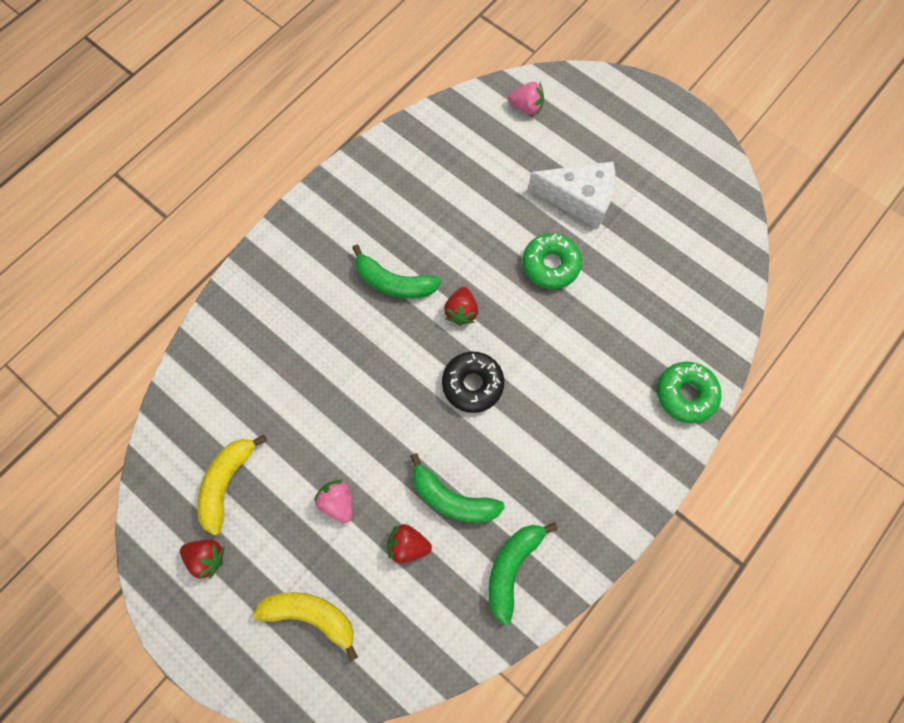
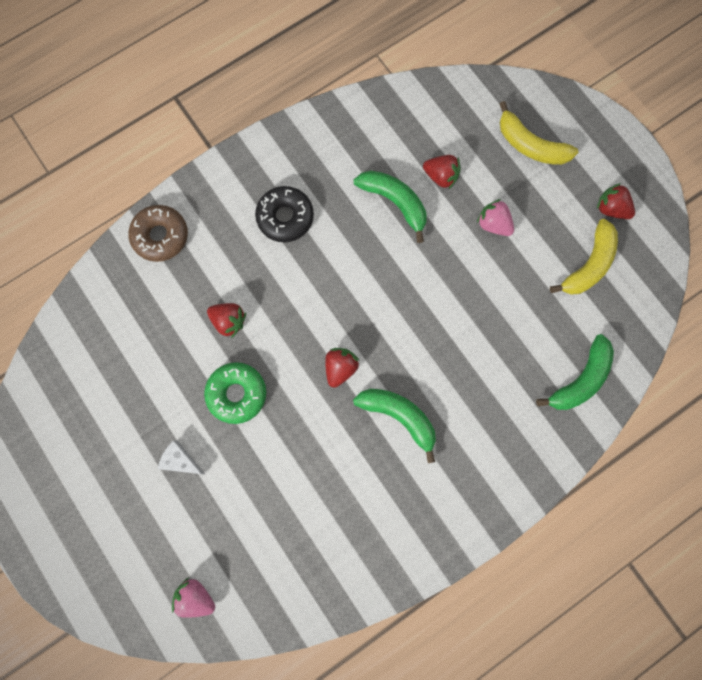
camera: 165 degrees left, 5 degrees up
pink strawberry [314,480,353,523] -> pink strawberry turned 150 degrees clockwise [477,199,514,236]
black donut [442,352,504,413] -> black donut moved to [255,186,314,242]
green banana [488,522,558,625] -> green banana moved to [536,334,614,410]
white cheese [528,161,615,229] -> white cheese [158,440,205,474], size x0.49
green donut [657,361,721,423] -> brown donut [128,205,188,262]
none -> red strawberry [207,303,246,338]

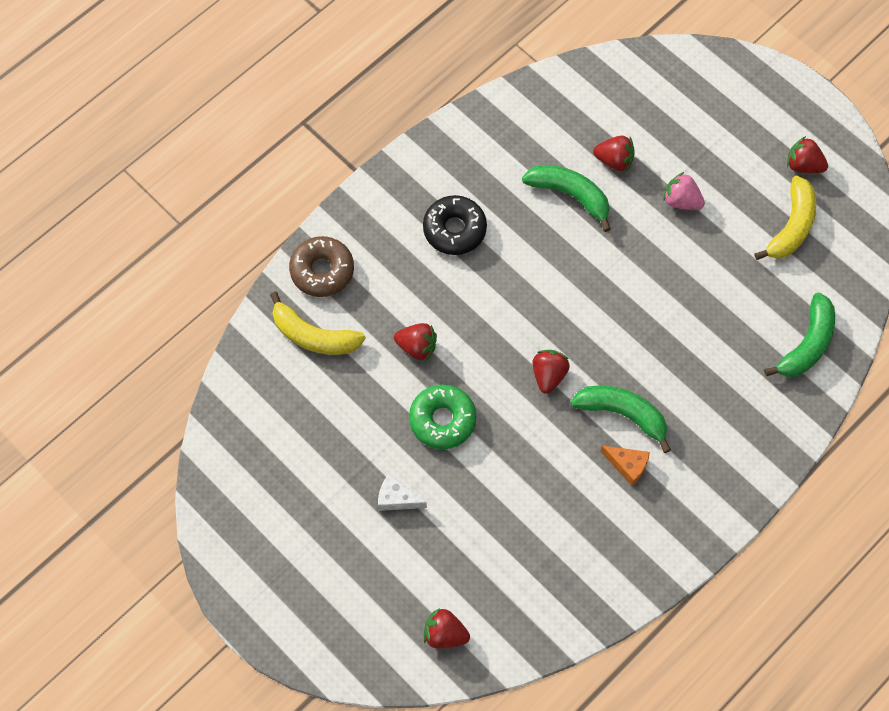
camera: 10 degrees left, 10 degrees down
pink strawberry [172,577,215,618] -> red strawberry [424,608,470,648]
yellow banana [500,101,578,165] -> yellow banana moved to [270,292,366,355]
none -> orange cheese [600,446,650,486]

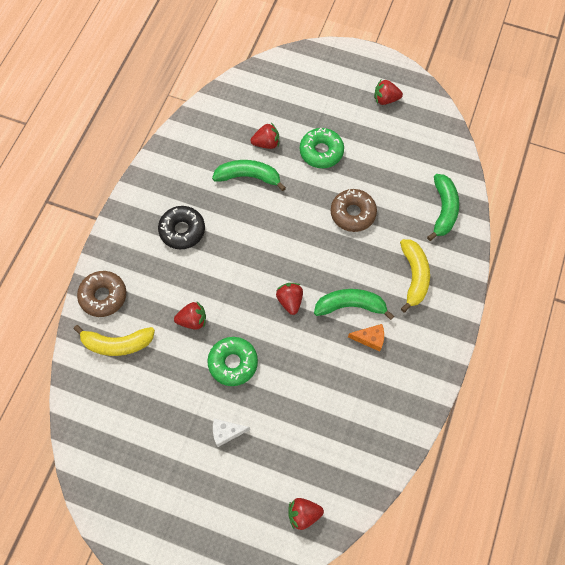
camera: 25 degrees left, 0 degrees up
pink strawberry [663,172,705,210] -> green donut [300,128,344,168]
yellow banana [754,176,816,260] -> yellow banana moved to [400,239,430,312]
none -> brown donut [331,189,377,232]

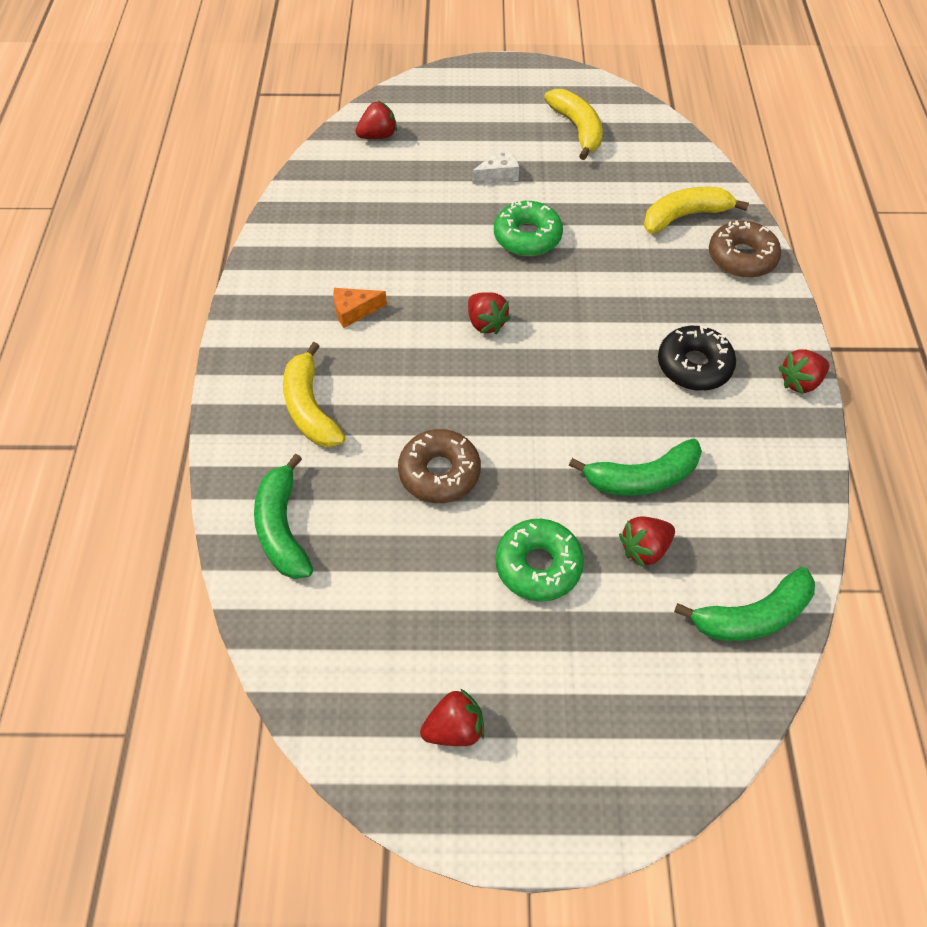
camera: 160 degrees right, 10 degrees down
red strawberry [174,302,206,330] -> red strawberry moved to [779,349,829,394]
green banana [314,289,394,320] -> green banana moved to [674,567,815,641]
none -> yellow banana [544,89,603,160]

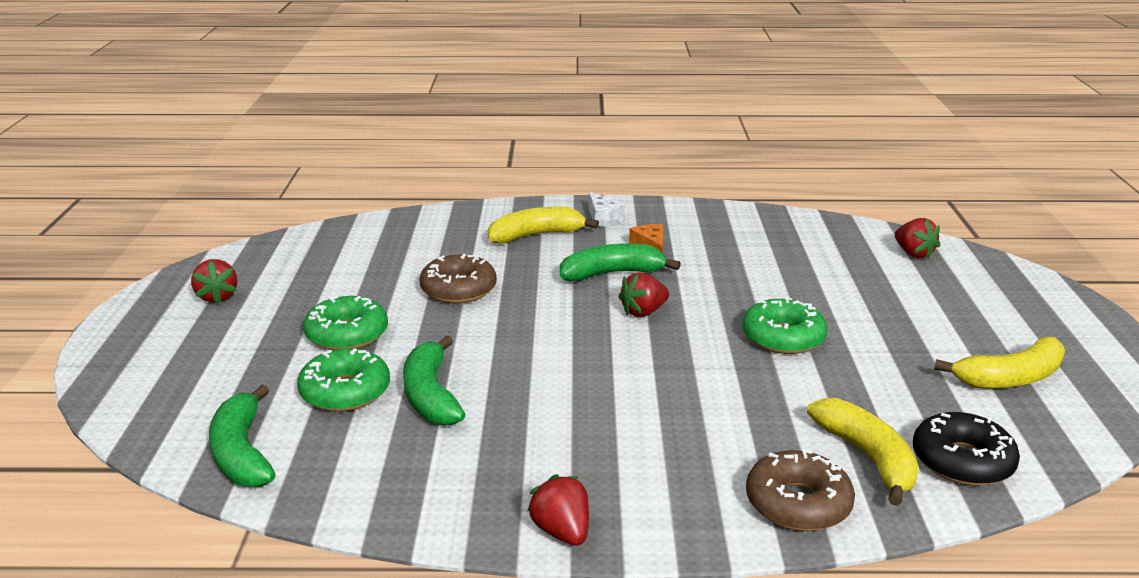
camera: 90 degrees right, 30 degrees down
green banana [254,454,313,579] -> green banana moved to [560,243,681,281]
white cheese [473,147,519,184] -> white cheese moved to [589,191,625,227]
red strawberry [619,516,675,567] -> green donut [297,348,390,412]
black donut [658,325,736,391] -> black donut moved to [913,412,1020,486]

